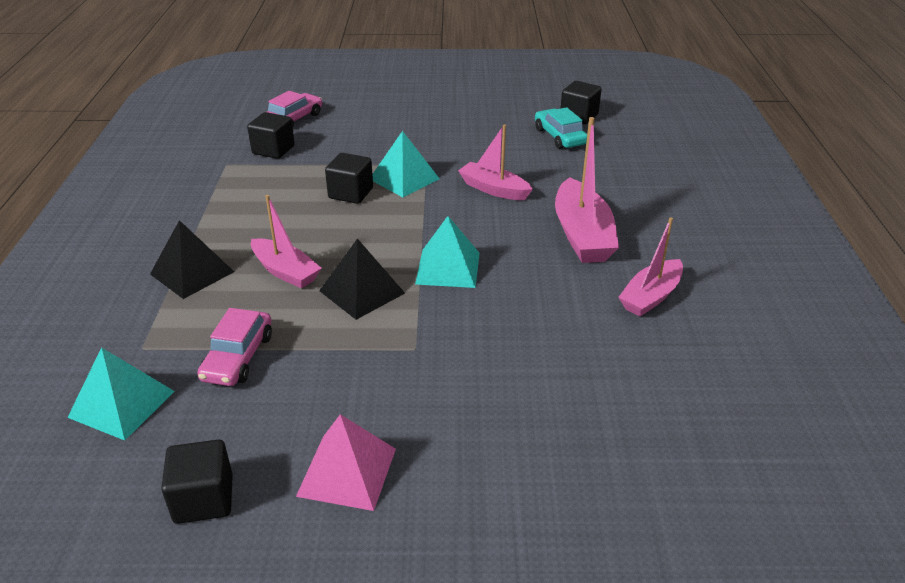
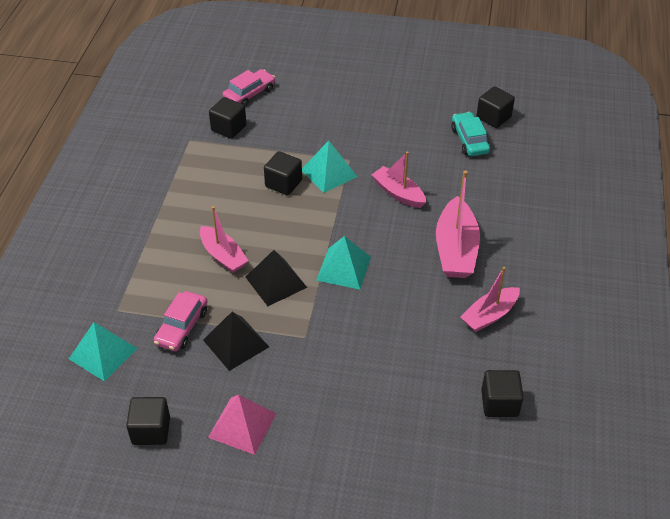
camera: 10 degrees right, 10 degrees up
black pyramid [150,220,234,299] -> black pyramid moved to [203,312,269,371]
none -> black cube [481,370,524,417]

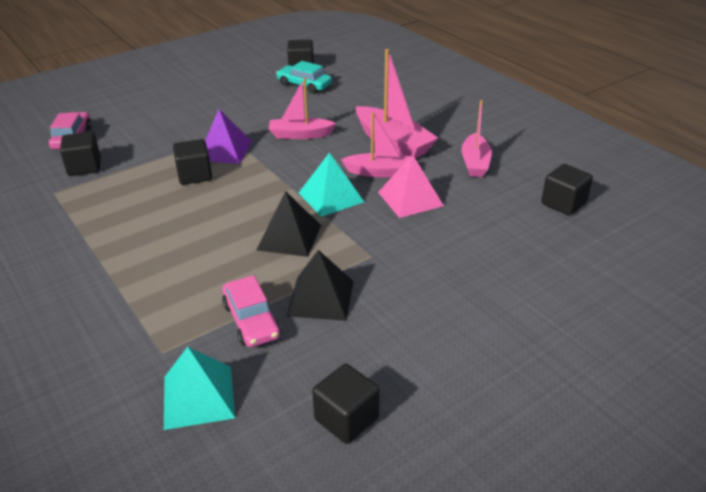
camera: 45 degrees left, 10 degrees down
pink boat [200,206,249,273] -> pink boat moved to [341,112,410,177]
pink pyramid [208,395,277,455] -> pink pyramid moved to [378,154,444,218]
turquoise pyramid [302,141,357,193] -> purple pyramid [205,109,252,164]

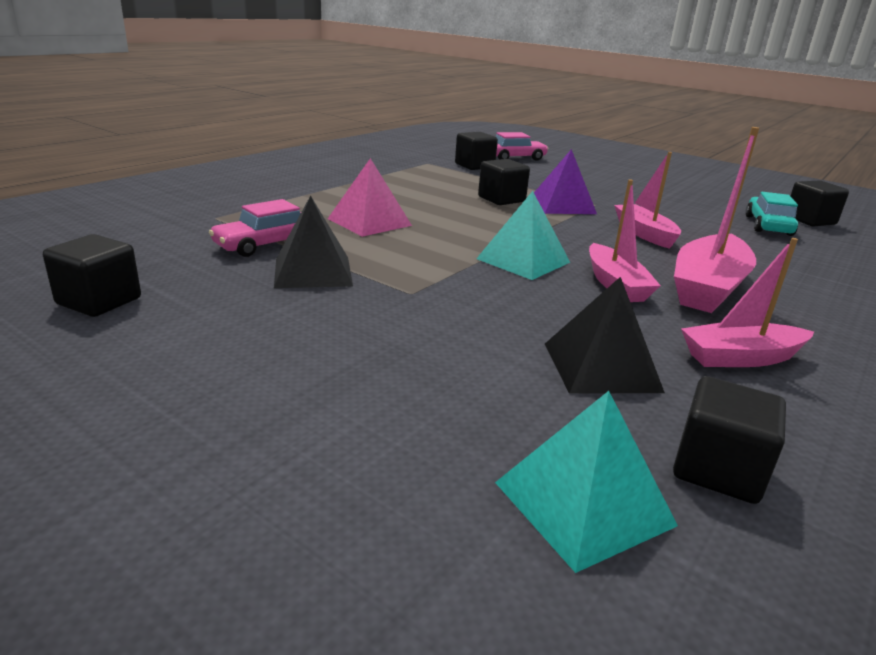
camera: 70 degrees right, 10 degrees down
turquoise pyramid [164,347,235,430] -> turquoise pyramid moved to [495,391,678,573]
black pyramid [256,191,321,257] -> black pyramid moved to [545,277,665,394]
pink pyramid [378,154,444,218] -> pink pyramid moved to [328,158,412,237]

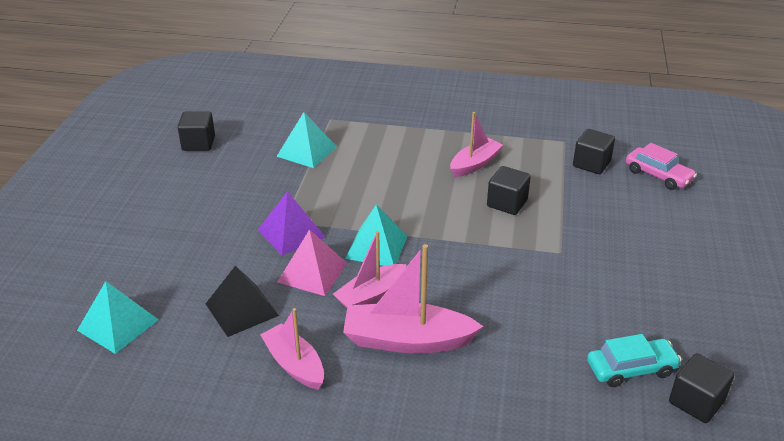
camera: 65 degrees right, 10 degrees up
pink car [209,199,301,257] -> turquoise pyramid [276,112,337,168]
black pyramid [274,195,353,288] -> none
pink pyramid [328,158,412,237] -> pink pyramid moved to [277,229,348,296]
purple pyramid [534,149,597,214] -> purple pyramid moved to [258,191,325,256]
pink boat [614,152,681,249] -> pink boat moved to [450,112,503,177]
black cube [673,376,786,504] -> none

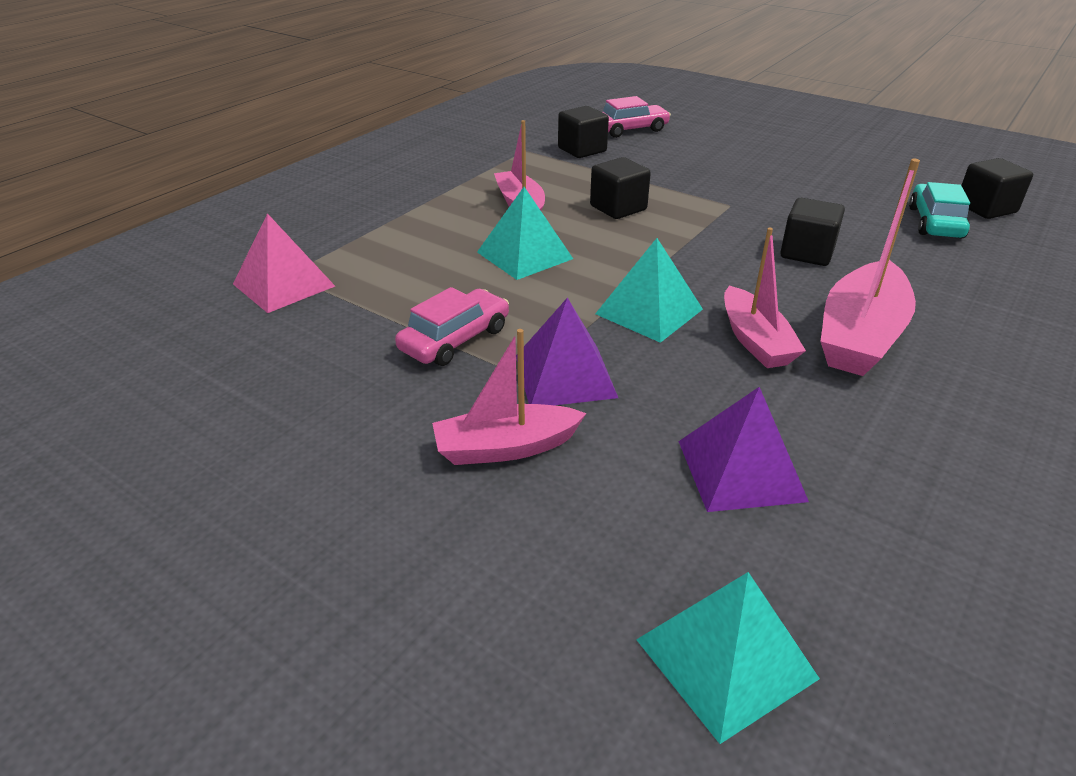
camera: 65 degrees left, 0 degrees up
black cube [177,111,215,151] -> black cube moved to [780,198,845,266]
black pyramid [206,266,279,337] -> purple pyramid [678,387,809,512]
pink boat [260,308,324,390] -> pink boat moved to [432,329,586,465]
turquoise pyramid [276,112,337,168] -> turquoise pyramid moved to [477,187,573,280]
pink pyramid [277,229,348,296] -> pink pyramid moved to [233,213,335,313]
none -> pink car [395,287,509,366]

